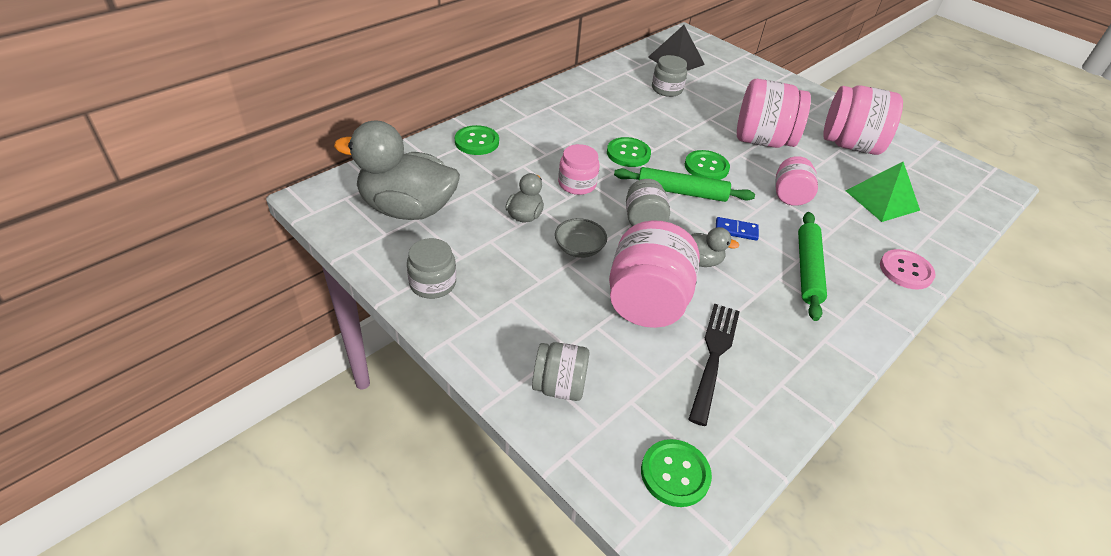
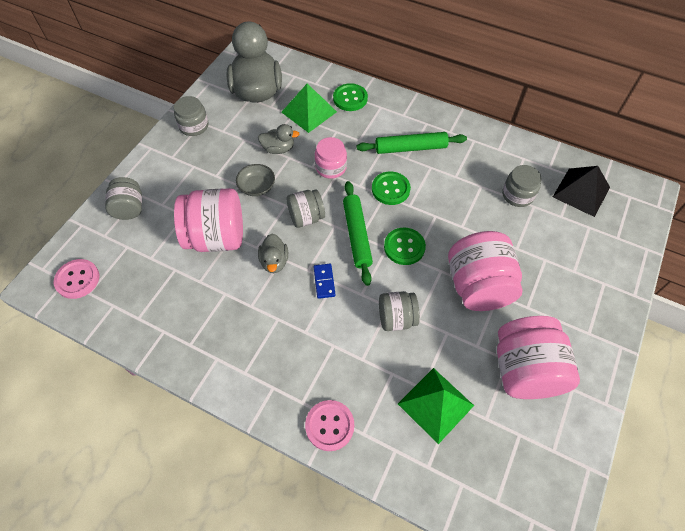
camera: 75 degrees right, 15 degrees up
green button [641,439,712,507] -> pink button [54,259,99,299]
black fork [688,303,740,426] -> none
pink jar [775,156,818,206] -> grey jar [379,291,420,331]
green rolling pin [798,212,827,321] -> green rolling pin moved to [356,132,467,154]
none -> green pyramid [281,84,337,133]

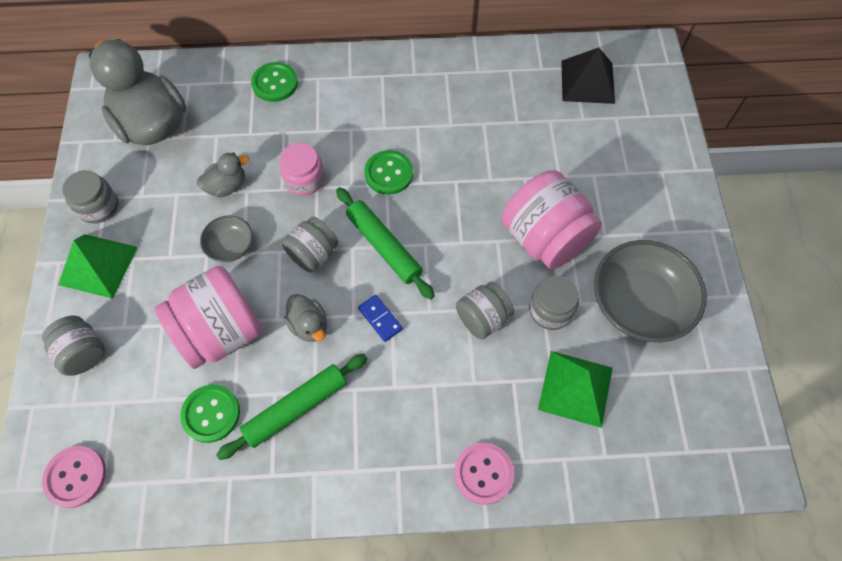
camera: 30 degrees left, 5 degrees up
green pyramid [281,84,337,133] -> green pyramid moved to [58,234,138,299]
green rolling pin [356,132,467,154] -> green rolling pin moved to [216,354,367,460]
green button [384,228,426,265] -> green button moved to [180,385,240,443]
pink jar [497,316,580,399] -> grey bowl [594,240,707,342]
grey jar [502,165,542,207] -> grey jar moved to [529,276,579,330]

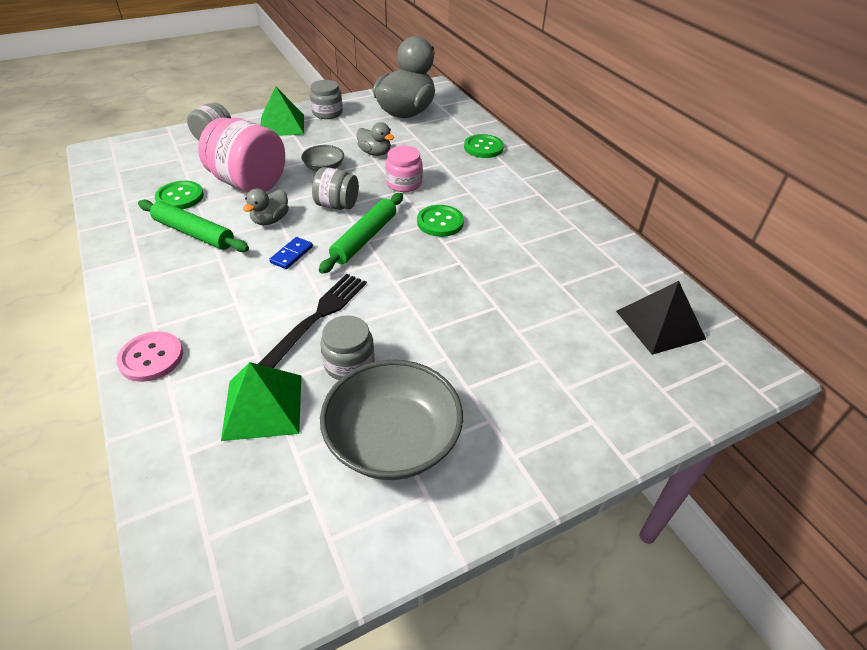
camera: 65 degrees right, 20 degrees down
pink button [42,446,106,508] -> none
grey jar [456,282,514,339] -> black fork [258,274,367,368]
pink jar [502,170,602,269] -> none

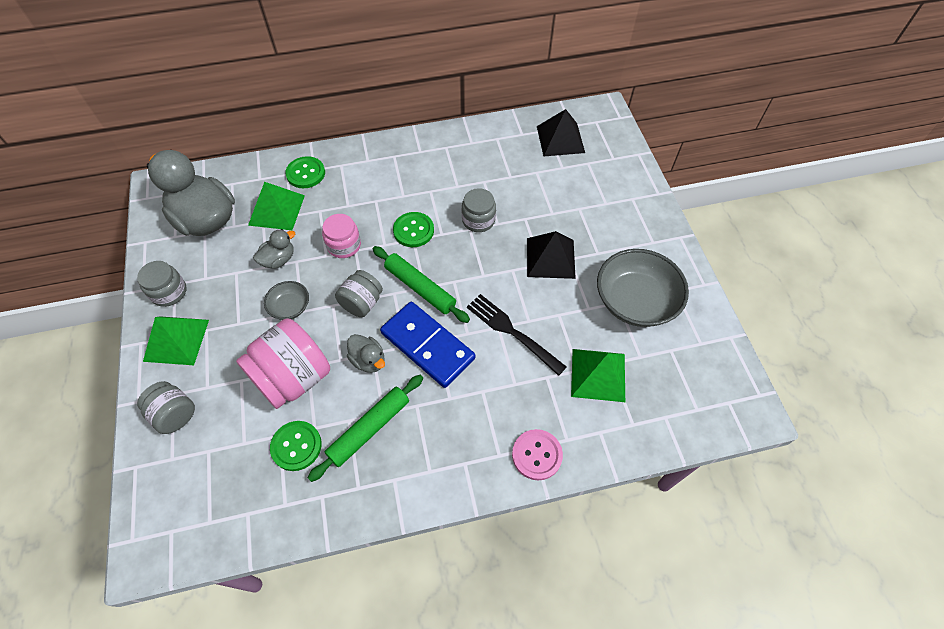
camera: 75 degrees left, 15 degrees up
blue domino [269,237,313,269] -> blue domino [380,302,475,388], size x2.34
grey jar [320,316,374,380] -> grey jar moved to [462,188,496,232]
none -> green pyramid [248,182,305,230]
none -> black pyramid [527,231,576,279]

